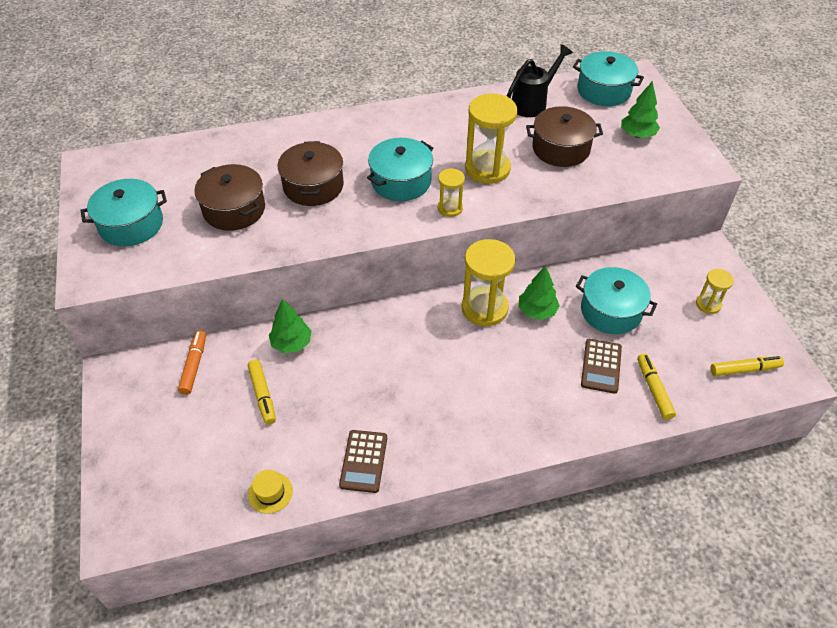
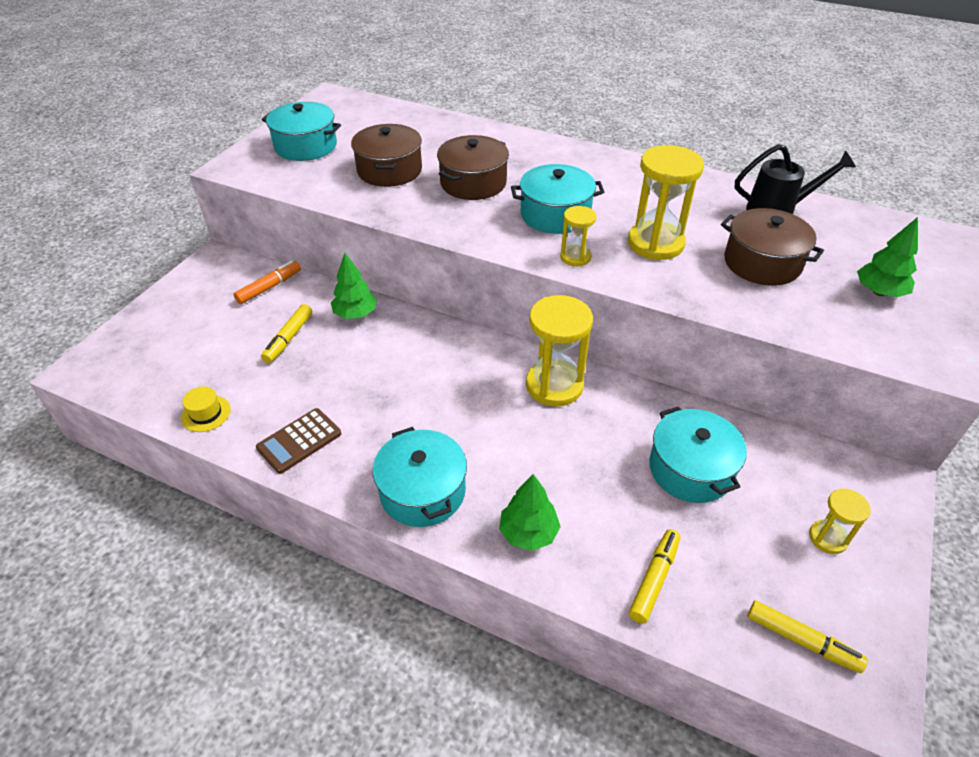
camera: 40 degrees right, 5 degrees down
green tree [518,266,560,320] -> green tree moved to [499,474,561,551]
turquoise pot [573,51,644,106] -> turquoise pot moved to [373,427,467,527]
brown calculator [581,339,622,394] -> none

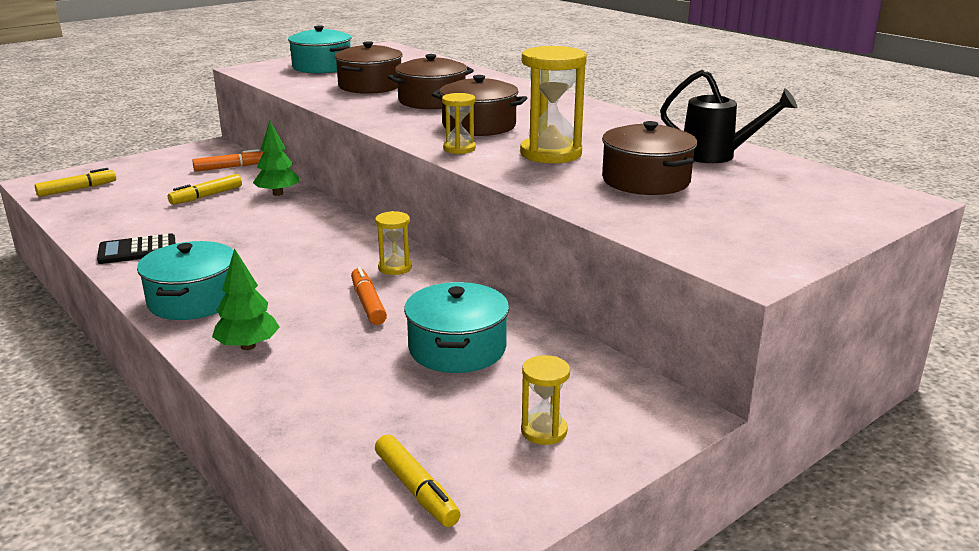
camera: 25 degrees right, 20 degrees down
yellow hat [181,387,231,432] -> none
brown calculator [256,408,341,474] -> black calculator [97,233,175,264]
turquoise pot [511,164,604,234] -> brown pot [432,75,527,136]
yellow hourglass [526,295,593,407] -> yellow hourglass [375,211,412,275], size x0.53
yellow marker [629,529,681,624] -> yellow marker moved to [35,168,116,197]
green tree [857,217,918,297] -> none
none -> orange marker [351,266,387,325]

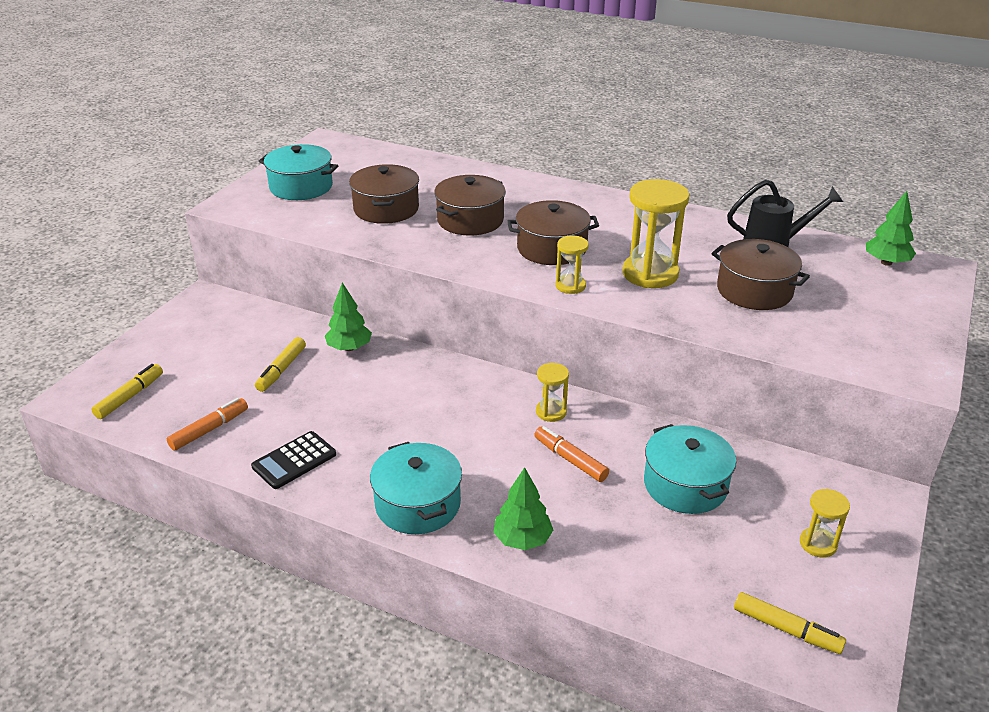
camera: 25 degrees left, 10 degrees up
orange marker [192,149,264,172] -> orange marker moved to [167,398,248,451]
none -> green tree [866,191,916,266]

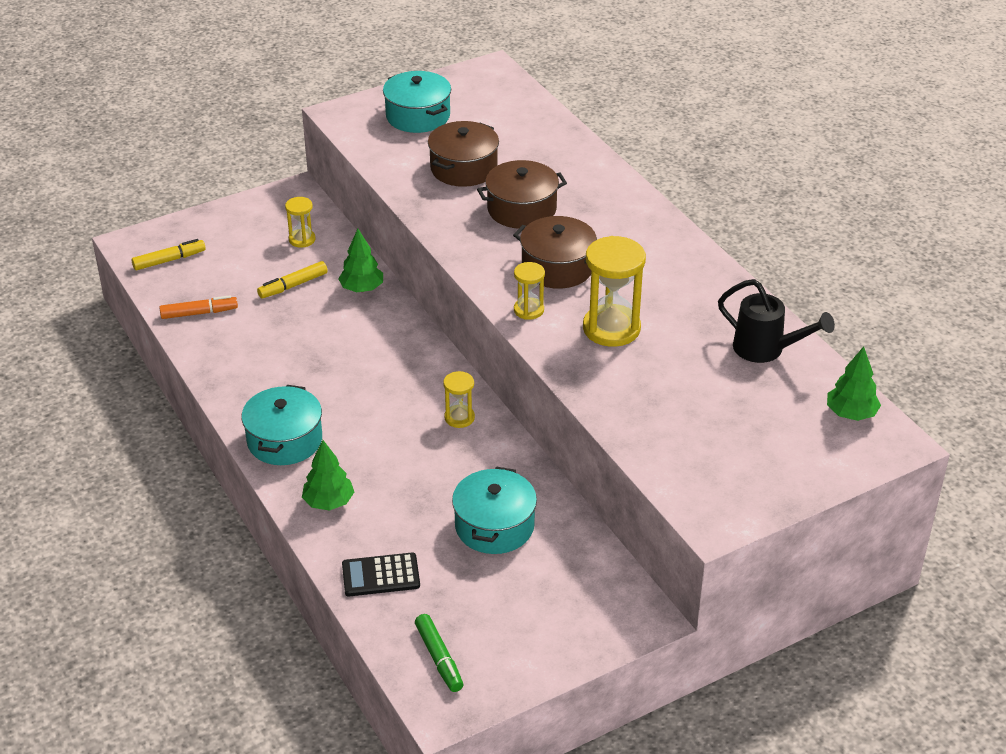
camera: 35 degrees right, 5 degrees up
black calculator [251,431,336,489] -> black calculator moved to [342,553,420,596]
orange marker [534,426,609,482] -> none
brown pot [711,239,810,310] -> none
yellow marker [734,592,846,654] -> green marker [415,614,463,692]
yellow hourglass [800,489,850,558] -> yellow hourglass moved to [285,197,316,248]

